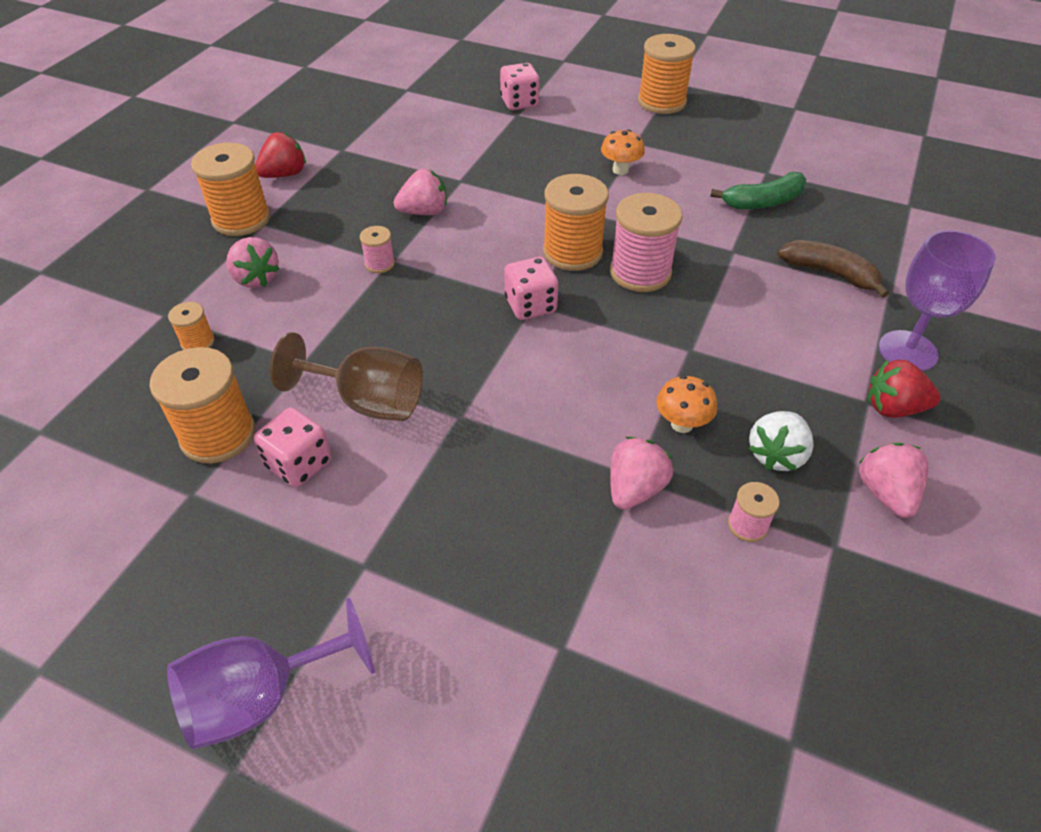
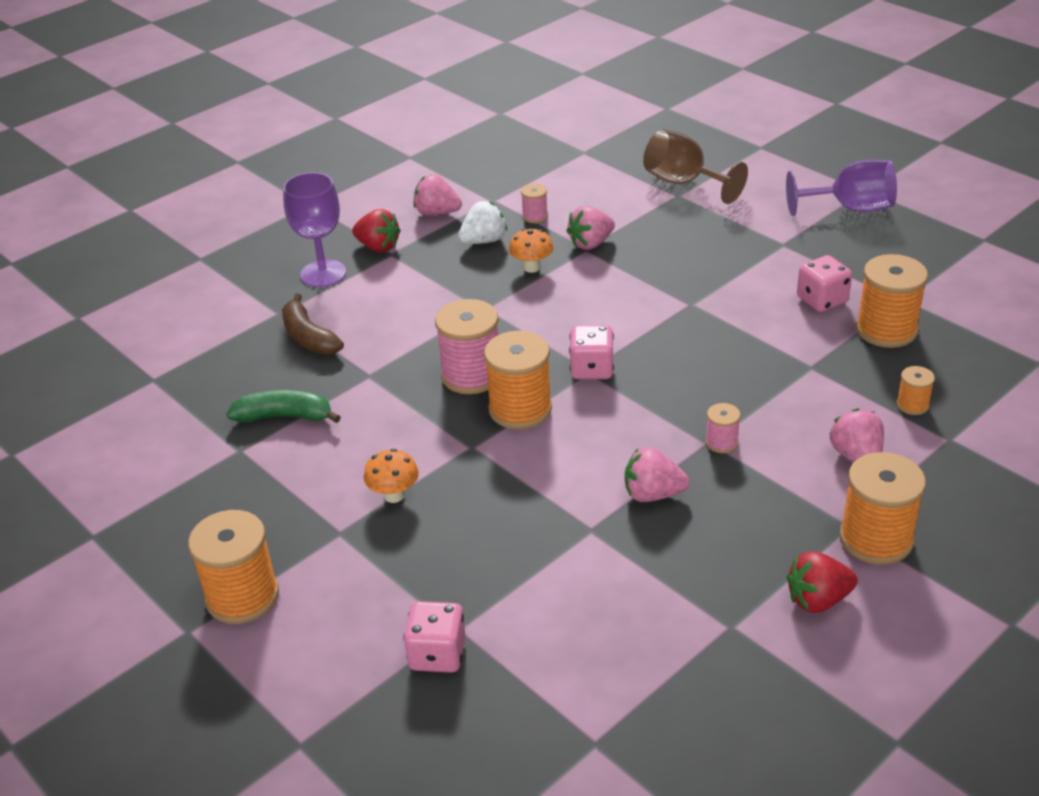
camera: 155 degrees left, 10 degrees down
brown goblet [270,332,423,421] -> brown goblet moved to [643,129,748,204]
pink strawberry [859,443,928,518] -> pink strawberry turned 90 degrees clockwise [414,174,462,215]

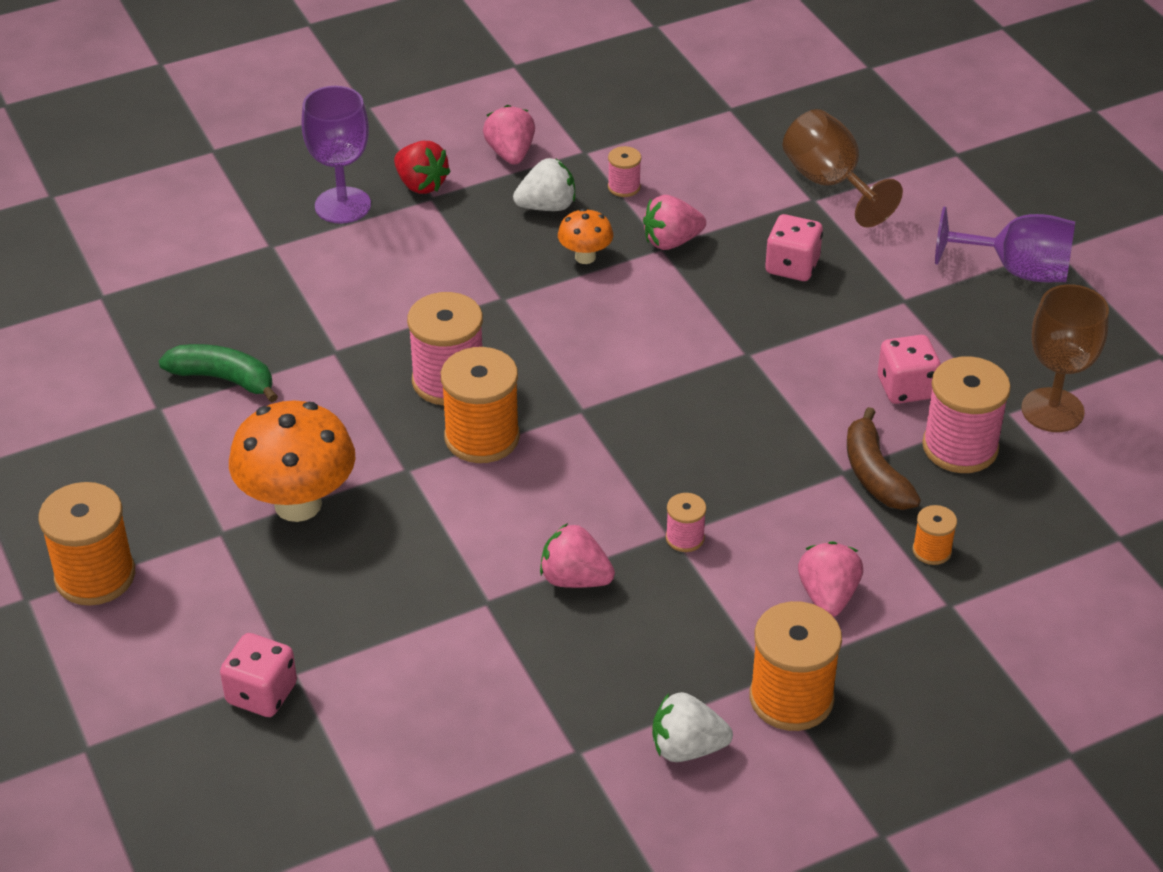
camera: 15 degrees right, 5 degrees up
brown banana [282,293,344,355] -> brown banana moved to [847,407,921,510]
orange mushroom [364,449,419,503] -> orange mushroom [229,400,356,522], size x1.99
pink strawberry [414,174,462,215] -> pink strawberry turned 45 degrees clockwise [483,105,535,165]
pink dice [569,325,614,379] -> pink dice moved to [765,214,823,281]
red strawberry [787,551,858,613] -> white strawberry [652,692,733,762]
orange spool [856,254,928,348] -> pink spool [922,356,1011,473]
none -> brown goblet [1021,284,1109,432]

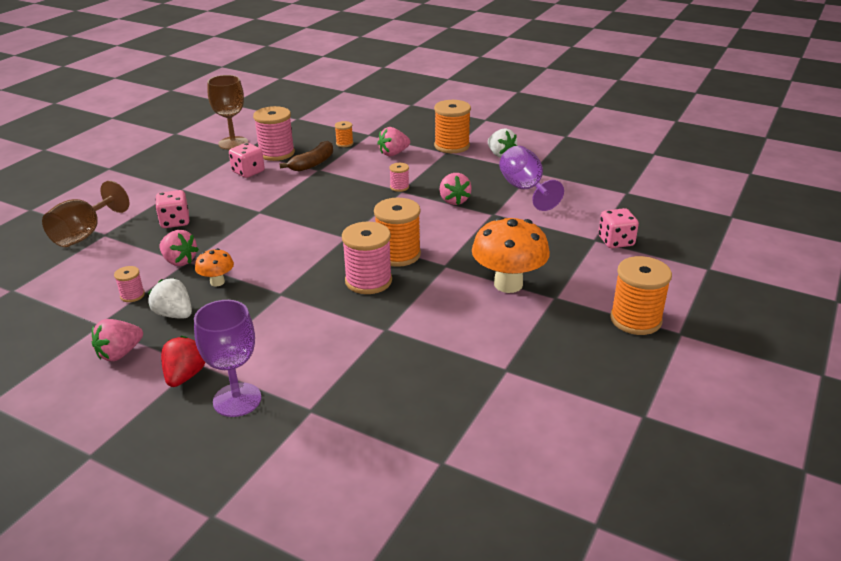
camera: 125 degrees left, 10 degrees down
green banana [158,344,278,403] -> none
purple goblet [935,206,1075,282] -> purple goblet moved to [499,146,564,211]

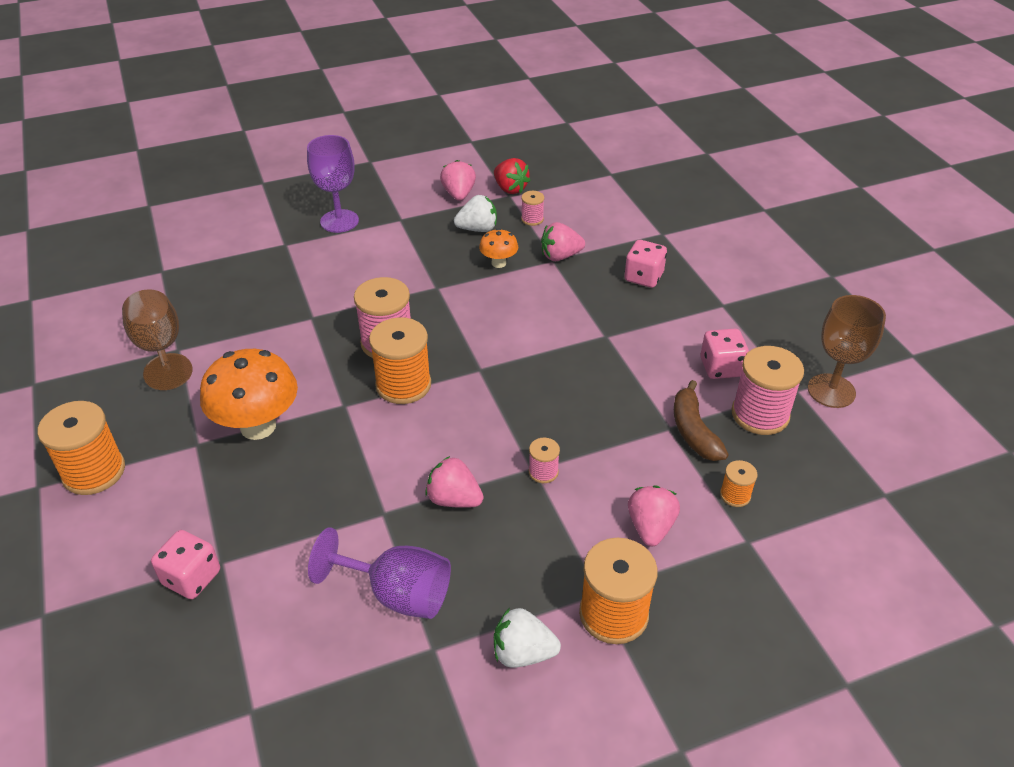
camera: 130 degrees right, 10 degrees up
brown goblet [42,181,129,247] -> brown goblet moved to [122,289,193,390]
red strawberry [161,336,206,387] -> red strawberry moved to [494,158,531,194]

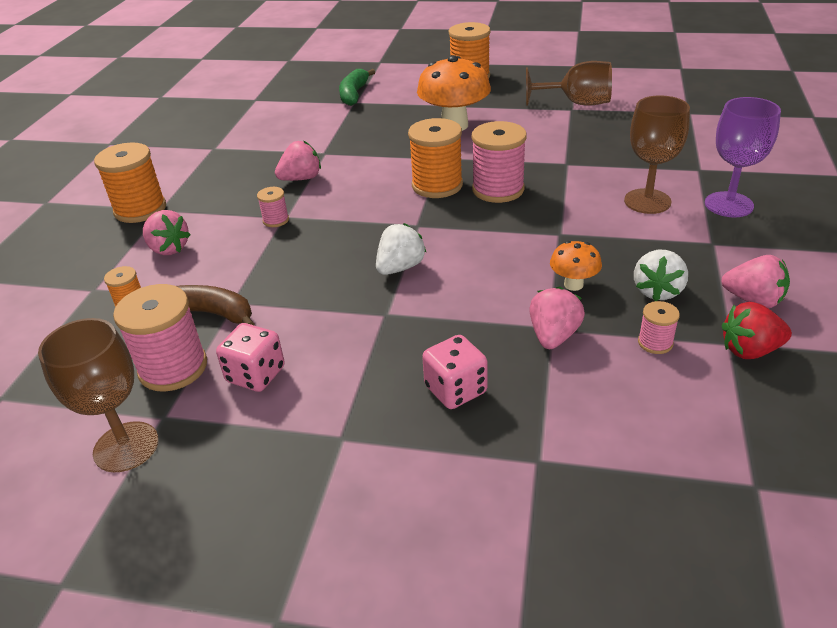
camera: 125 degrees right, 5 degrees down
pink dice [151,530,220,599] -> green banana [339,69,375,106]
purple goblet [308,527,451,619] -> none
white strawberry [494,608,561,668] -> white strawberry moved to [376,223,427,275]
none -> brown goblet [624,95,690,214]

